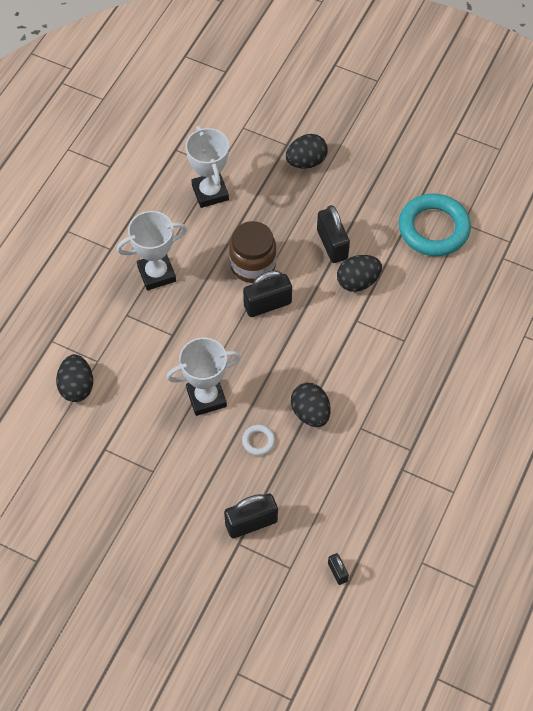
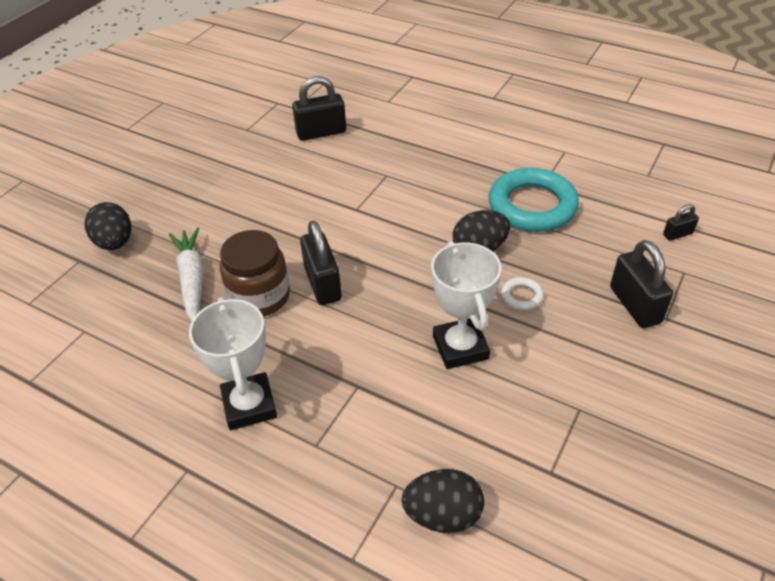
camera: 85 degrees left, 15 degrees down
white trophy [185,126,229,208] -> none
black padlock [317,205,350,263] -> black padlock moved to [292,76,346,141]
black egg [337,255,382,292] -> none
turquoise ring [399,194,471,256] -> turquoise ring moved to [489,168,579,232]
none -> white carrot [169,228,204,321]

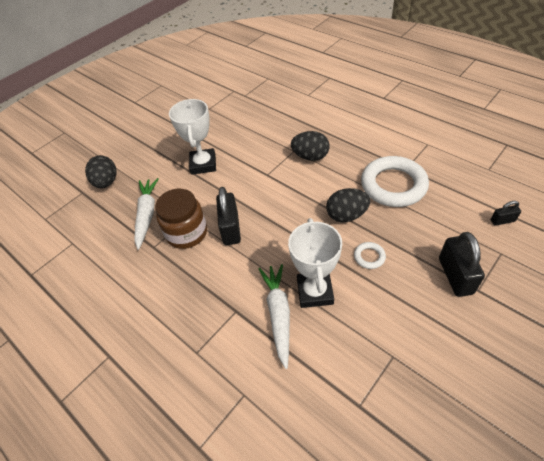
camera: 15 degrees right, 5 degrees up
white trophy [189,297,277,430] -> white trophy moved to [169,99,216,175]
black padlock [292,76,346,141] -> none
black egg [402,469,484,533] -> black egg moved to [291,131,330,161]
turquoise ring [489,168,579,232] -> white ring [361,156,429,207]
none -> white carrot [259,264,290,369]

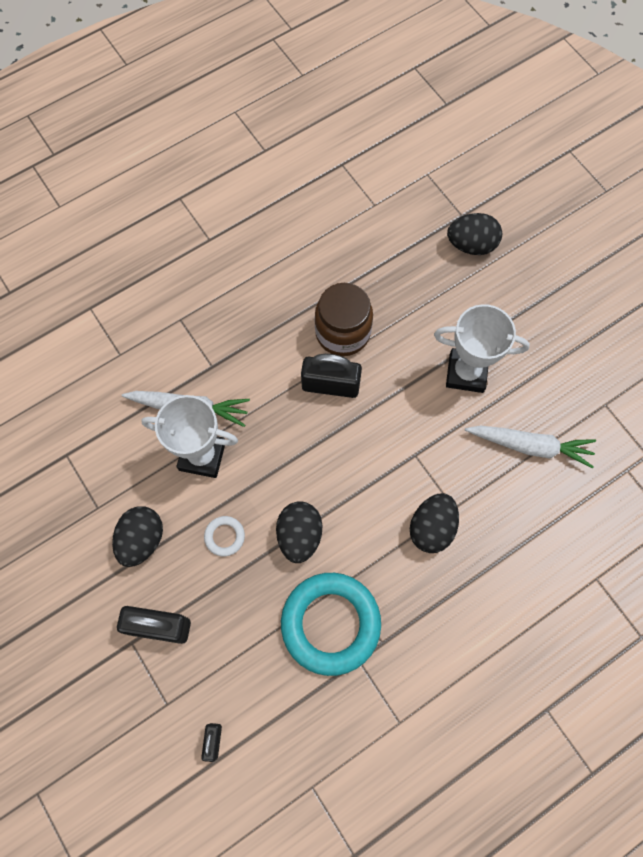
camera: 100 degrees right, 20 degrees up
white carrot [135,178,158,250] -> white carrot moved to [465,426,596,469]
white ring [361,156,429,207] -> turquoise ring [281,573,381,676]
none -> black egg [112,506,163,567]

